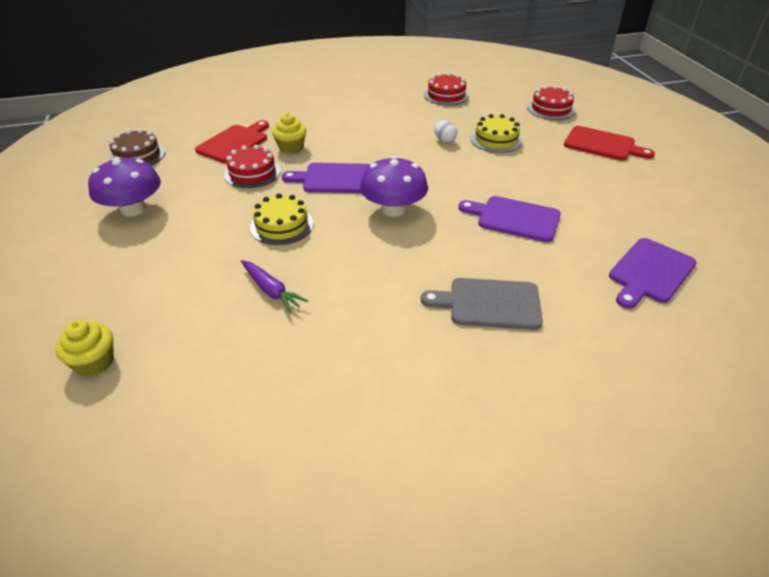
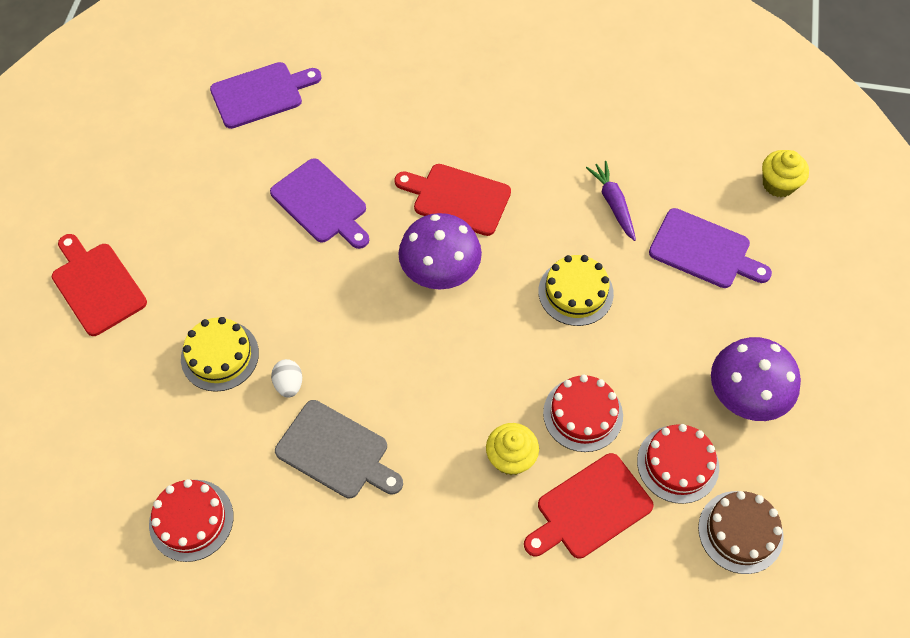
camera: 155 degrees left, 20 degrees up
purple cutting board [282,163,371,193] -> purple cutting board moved to [649,208,772,288]
grey cutting board [421,278,543,330] -> grey cutting board moved to [275,400,403,499]
red cake [527,85,576,120] -> red cake moved to [637,424,719,504]
none -> red cutting board [394,164,511,236]

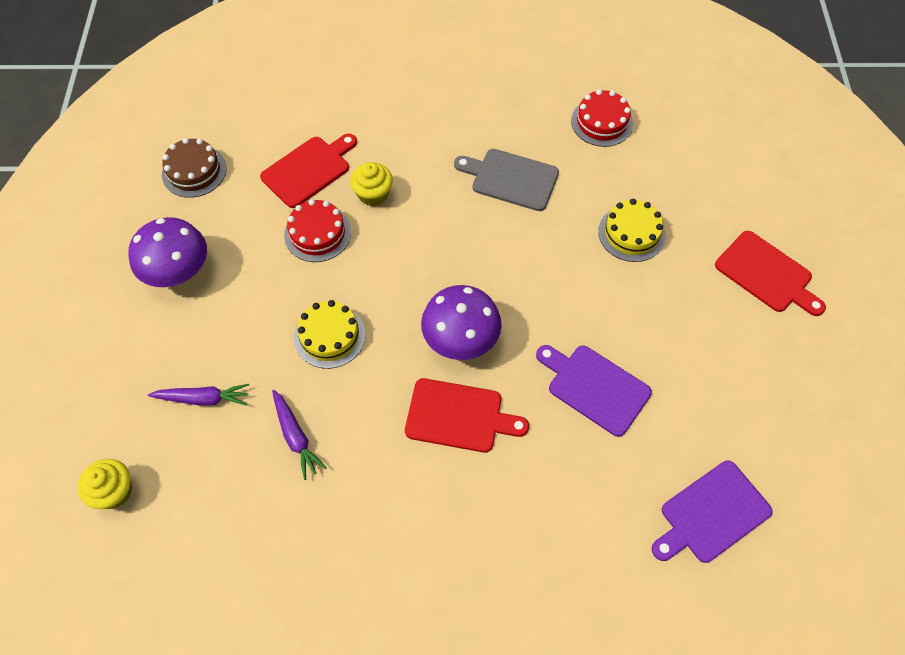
camera: 170 degrees right, 0 degrees up
white egg [271,359,302,398] -> none
red cake [637,424,719,504] -> none
purple cutting board [649,208,772,288] -> purple carrot [148,384,249,406]

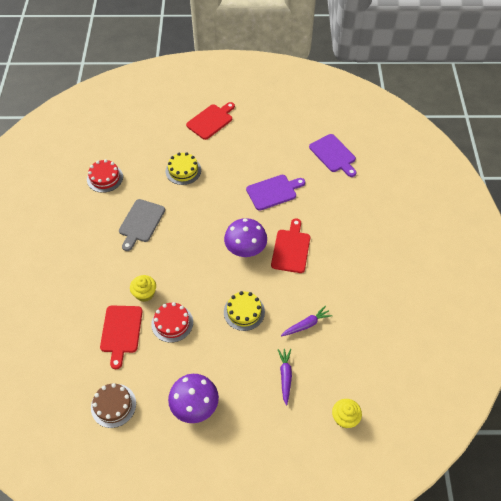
camera: 90 degrees left, 5 degrees down
red cutting board [260,133,357,208] -> red cutting board turned 135 degrees counterclockwise [100,306,143,369]
purple cutting board [536,345,652,437] -> purple cutting board turned 150 degrees counterclockwise [246,175,305,211]

